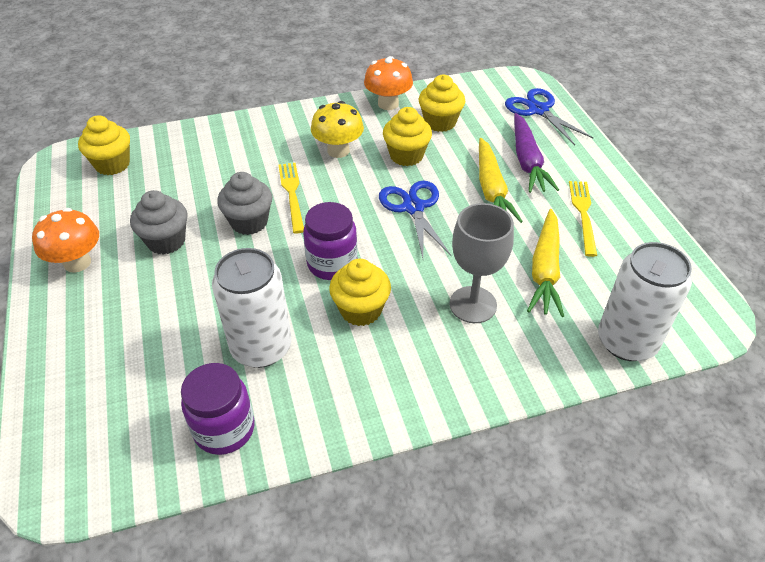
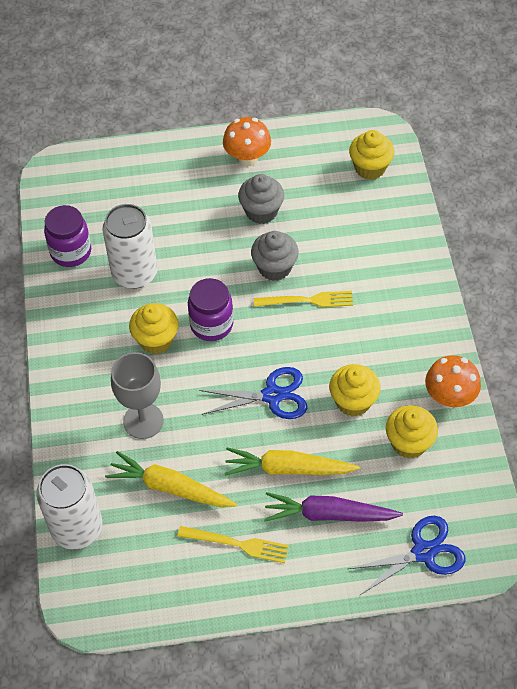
camera: 100 degrees right, 10 degrees up
yellow mushroom [311,101,364,158] -> none

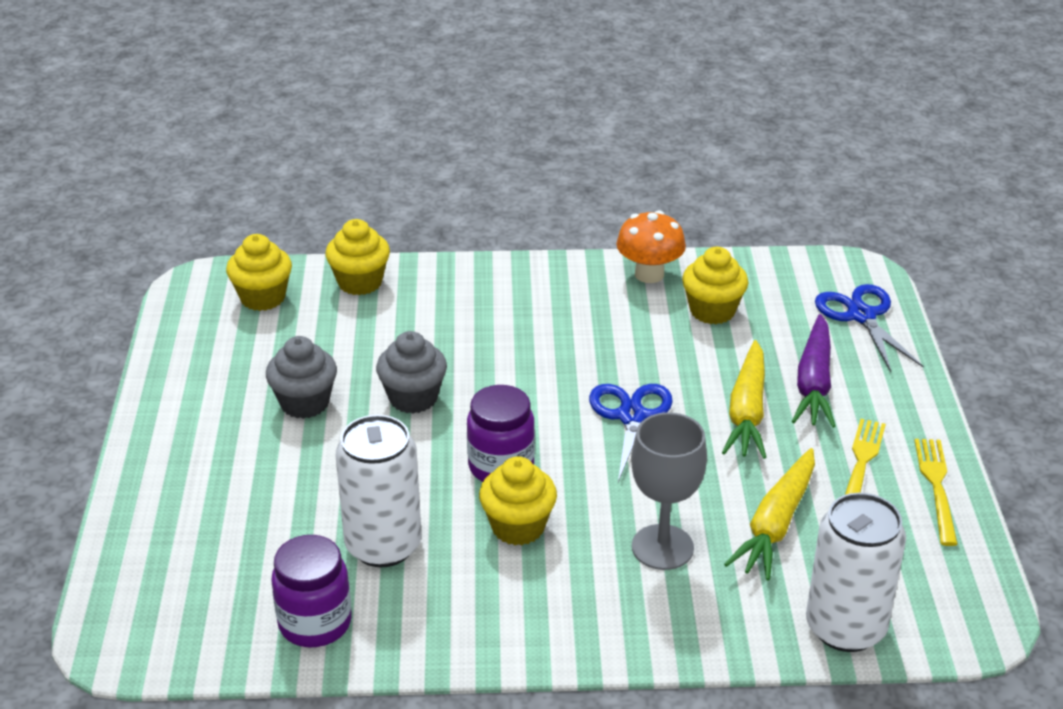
camera: 85 degrees left, 20 degrees down
orange mushroom [223,117,271,166] -> none
yellow fork [254,291,353,307] -> yellow fork moved to [914,439,958,546]
yellow cupcake [329,364,381,417] -> yellow cupcake moved to [326,219,390,295]

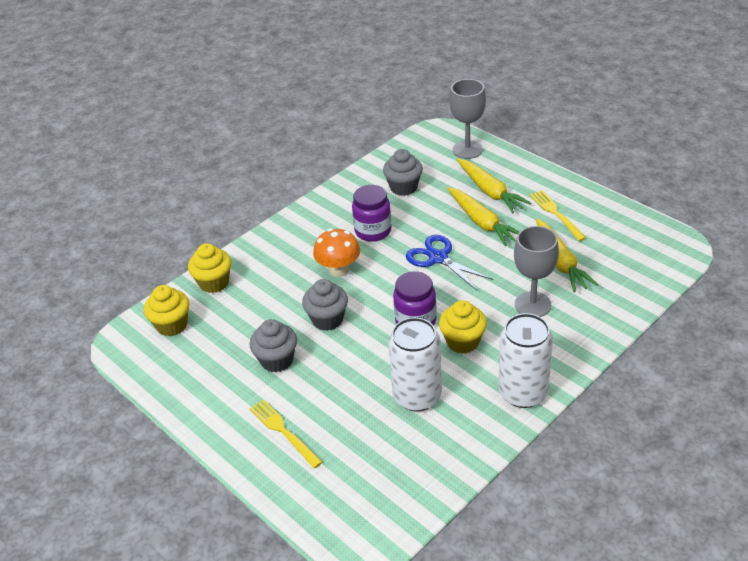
camera: 40 degrees left, 5 degrees up
purple jar [271,535,352,647] -> purple jar moved to [352,185,392,242]
orange mushroom [616,210,686,283] -> orange mushroom moved to [313,228,360,277]
yellow cupcake [682,247,748,324] -> grey cupcake [383,149,423,196]
purple carrot [792,314,835,428] -> yellow carrot [457,159,531,213]
white can [806,493,906,652] -> white can moved to [498,313,553,408]
blue scissors [815,284,924,372] -> grey goblet [449,79,486,159]
yellow fork [914,439,958,546] -> yellow fork moved to [250,399,322,468]

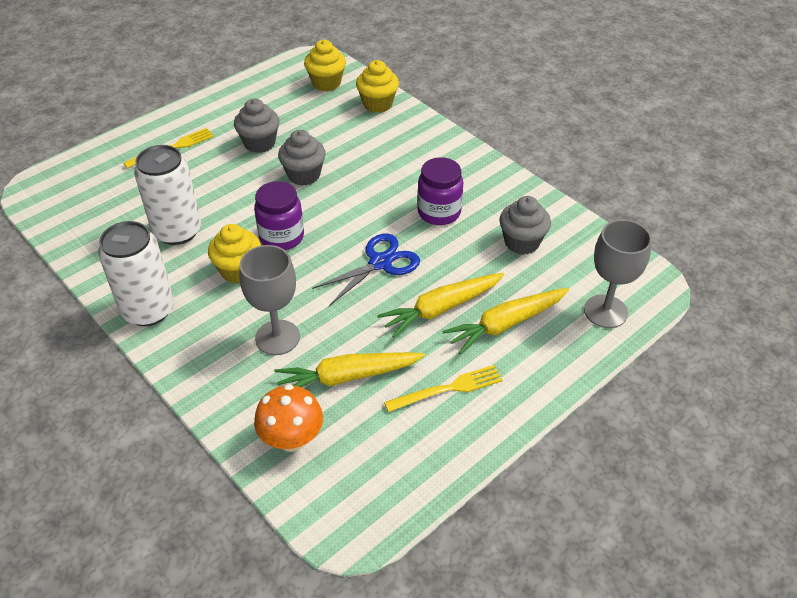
camera: 90 degrees right, 5 degrees up
orange mushroom [313,228,360,277] -> orange mushroom moved to [254,384,323,452]

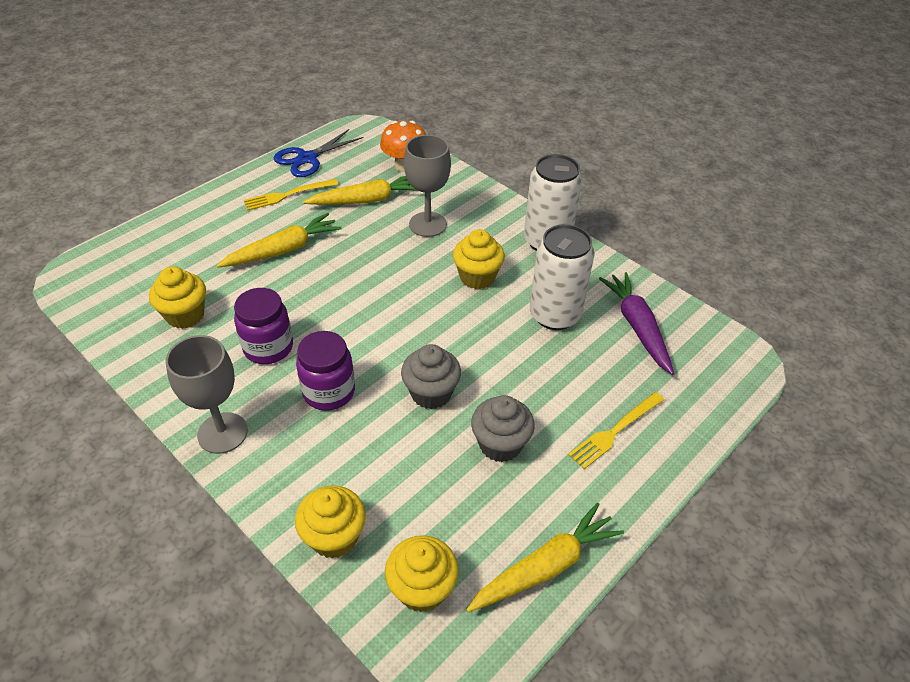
camera: 175 degrees right, 0 degrees up
purple jar [254,181,304,250] -> purple jar moved to [296,331,355,411]
blue scissors [312,233,420,306] -> blue scissors moved to [274,129,363,177]
yellow carrot [442,288,569,355] -> yellow carrot moved to [466,503,624,613]
grey cupcake [499,196,551,255] -> yellow cupcake [149,266,206,329]
grey goblet [584,219,652,328] -> grey goblet moved to [166,335,248,454]
none -> purple carrot [599,272,674,375]

